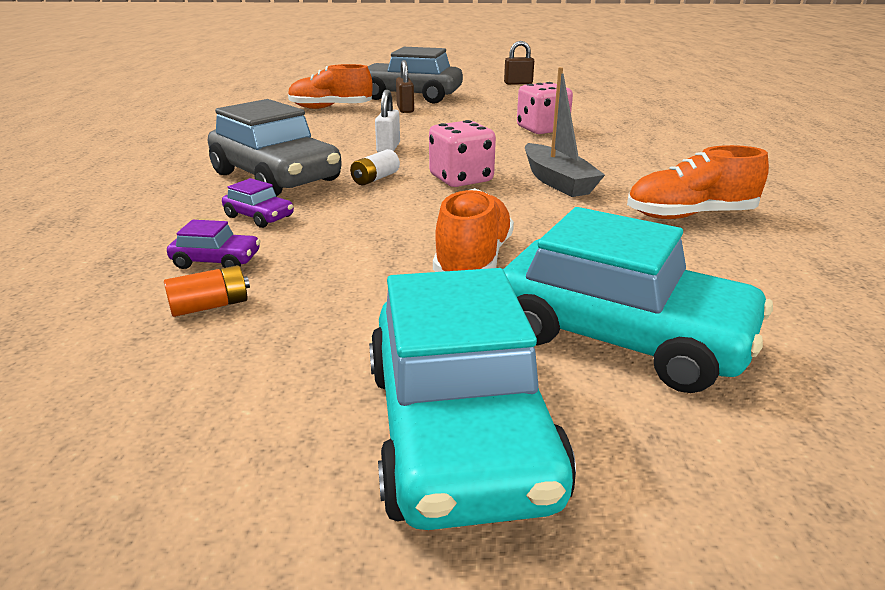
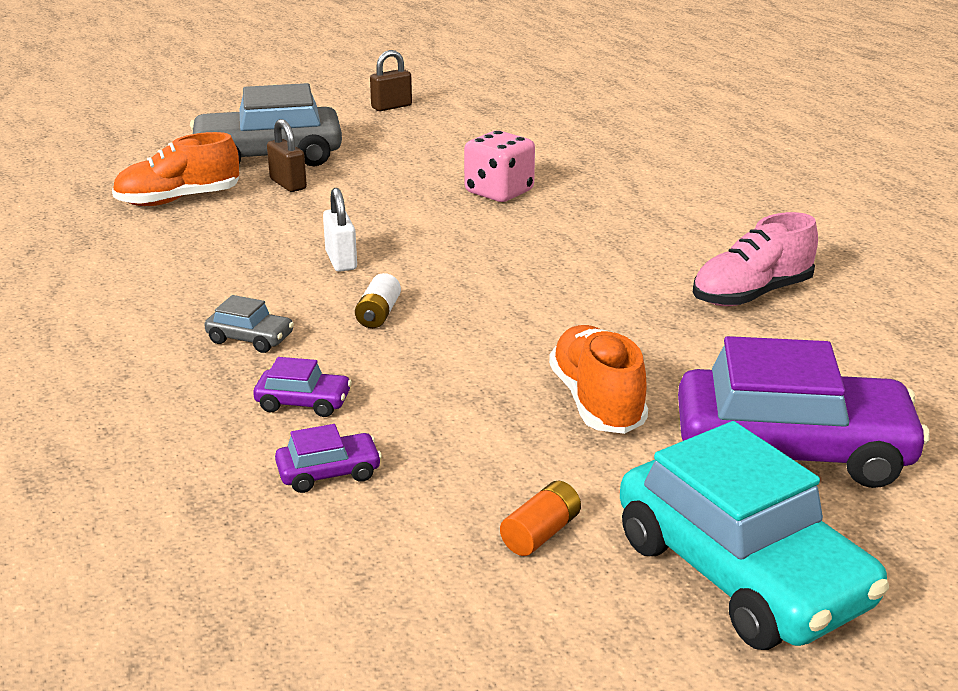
camera: 25 degrees left, 0 degrees up
orange battery [164,265,250,317] -> orange battery moved to [500,481,581,556]
grey car [208,99,342,197] -> grey car [204,295,294,353], size x0.42
pink dice [429,120,496,187] -> none
turquoise car [503,207,773,393] -> purple car [678,336,930,488]
grey boat [525,67,605,197] -> none
orange shoe [627,145,769,219] -> pink shoe [692,212,818,306]

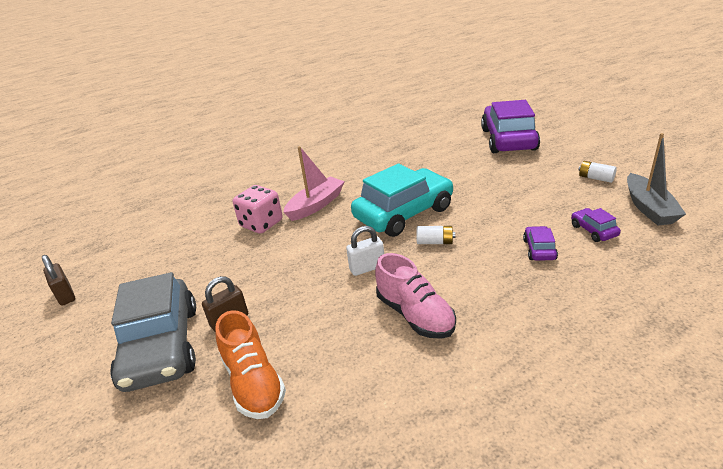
camera: 90 degrees left, 5 degrees up
grey car [204,295,294,353] -> none
orange battery [500,481,581,556] -> white battery [579,161,617,183]
orange shoe [549,325,648,434] -> none
turquoise car [620,421,889,650] -> turquoise car moved to [351,164,453,237]
pink shoe [692,212,818,306] -> pink shoe moved to [375,253,456,339]
none -> pink boat [284,146,345,221]
none -> grey boat [627,133,686,226]

